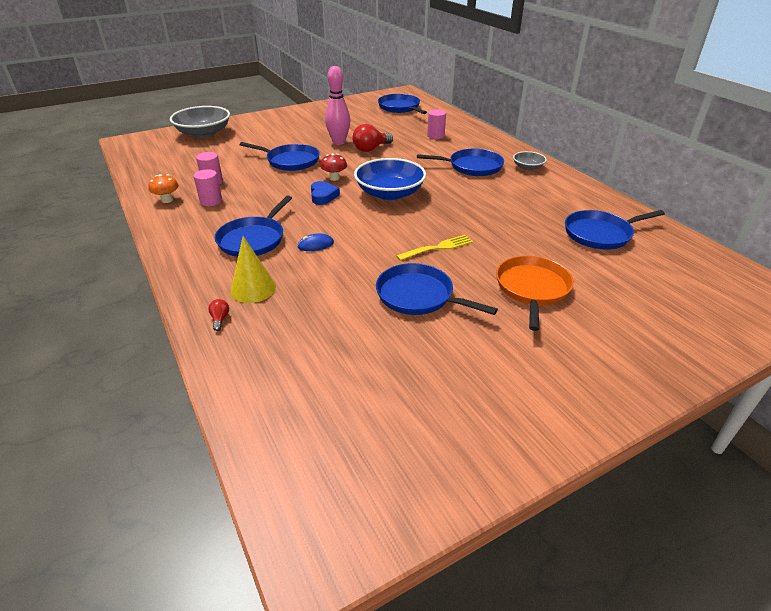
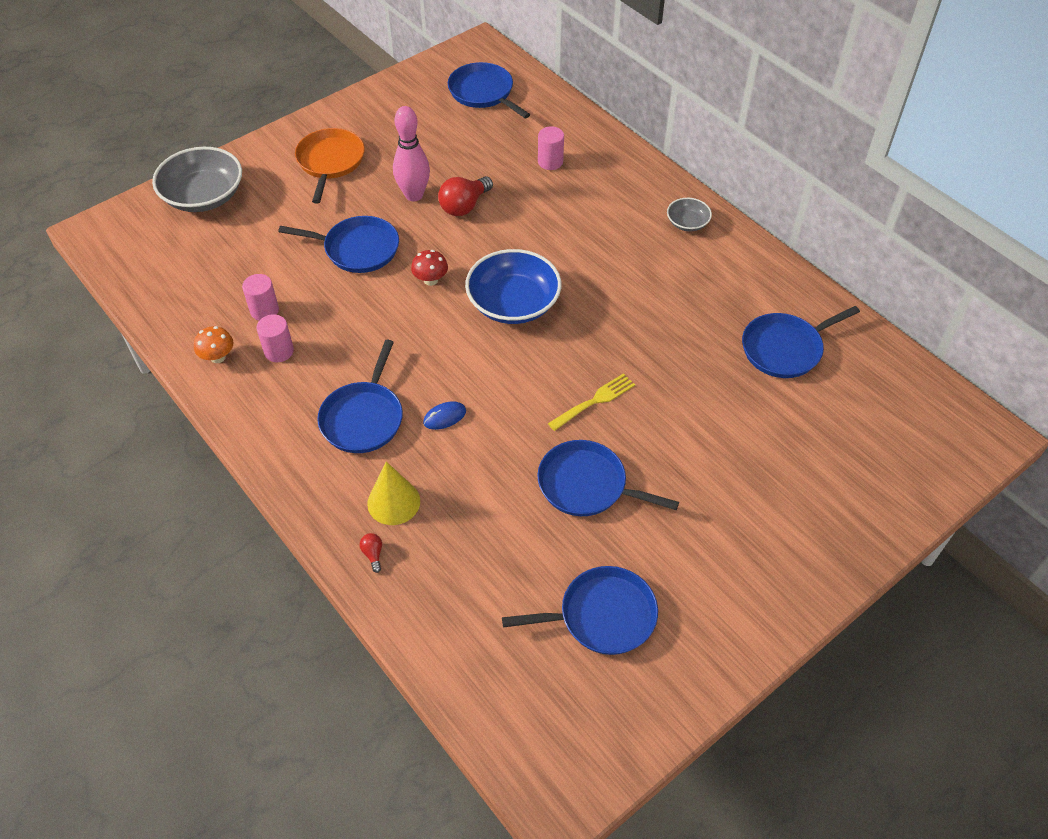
camera: 10 degrees left, 15 degrees up
blue heart [311,181,340,205] -> none
blue pan [417,149,504,176] -> blue pan moved to [502,566,658,655]
orange pan [496,256,574,331] -> orange pan moved to [295,128,365,203]

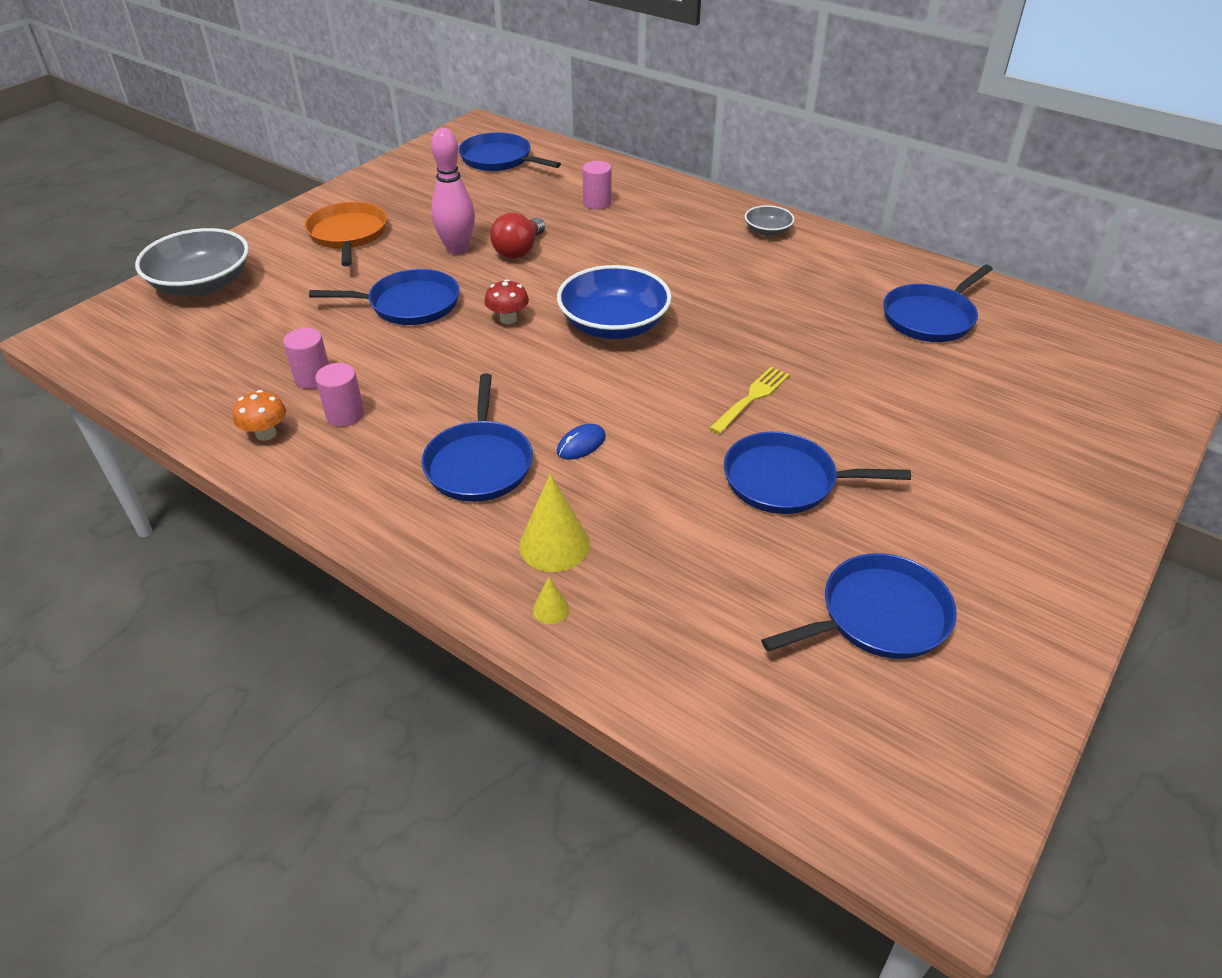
camera: 15 degrees left, 10 degrees down
red light bulb [360,533,382,573] -> yellow cone [533,577,569,624]

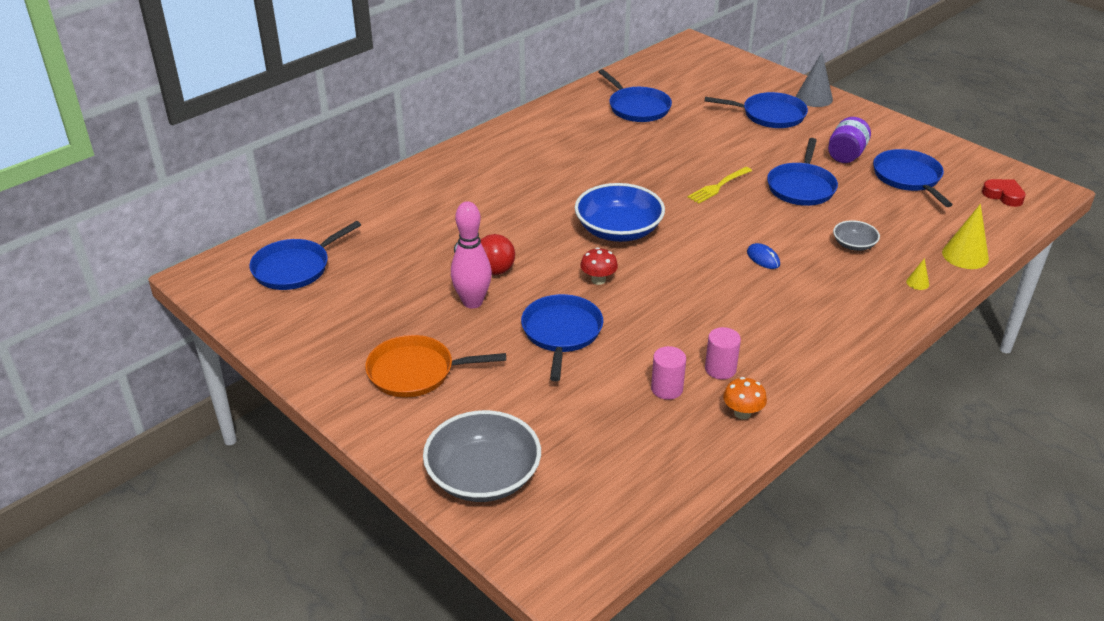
camera: 80 degrees left, 5 degrees down
blue pan [422,374,533,502] -> blue pan moved to [705,92,808,128]
yellow cone [519,474,590,572] -> yellow cone moved to [942,204,989,269]
pink cylinder [582,161,611,209] -> none
yellow fork [709,367,790,434] -> yellow fork turned 90 degrees counterclockwise [687,167,752,204]
grey bowl [745,205,795,236] -> grey bowl moved to [833,220,880,251]
none -> grey cone [796,52,833,107]
none -> purple jar [828,117,871,163]
none -> red heart [982,179,1026,207]

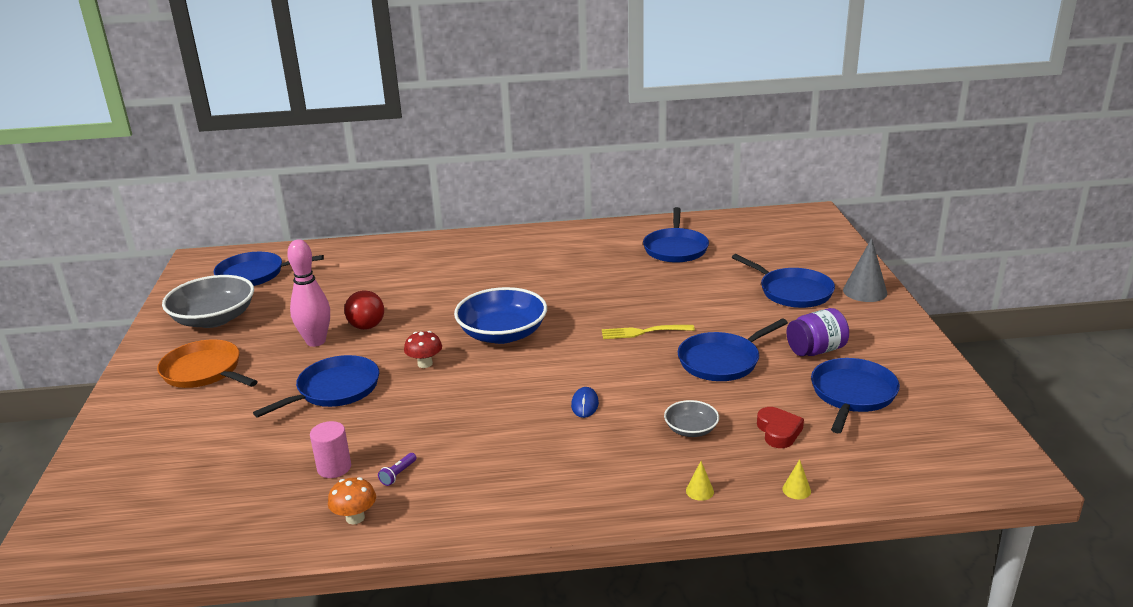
camera: 40 degrees right, 10 degrees down
grey bowl [423,410,541,502] -> grey bowl moved to [162,275,254,328]
pink cylinder [705,327,741,380] -> purple flashlight [378,453,416,486]
yellow cone [942,204,989,269] -> yellow cone [782,459,811,499], size x0.48
red heart [982,179,1026,207] -> red heart moved to [757,407,804,448]

